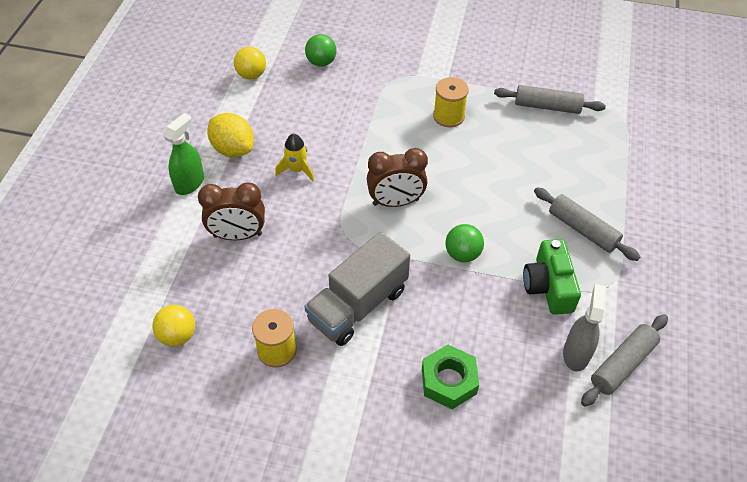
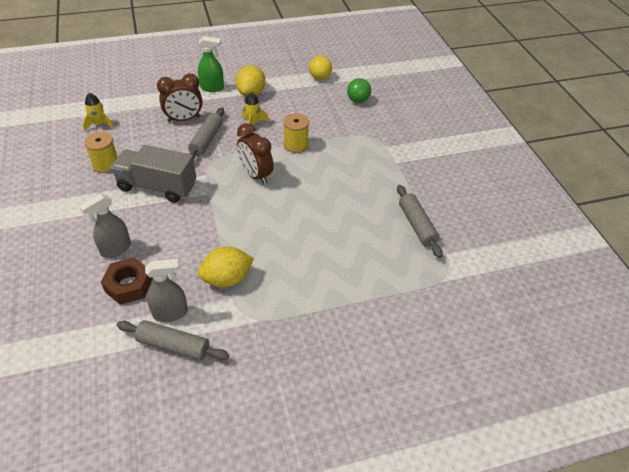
camera: 60 degrees right, 5 degrees down
yellow ball [152,305,195,346] -> yellow rocket [83,93,114,131]
brown clock [198,183,265,240] -> brown clock turned 75 degrees counterclockwise [157,74,203,122]
green nut [422,345,479,409] -> grey spray bottle [79,194,131,258]
yellow spool [433,77,469,127] -> yellow spool moved to [283,113,309,153]
green ball [446,224,484,262] -> none
green camera [523,239,581,315] -> yellow lemon [198,247,254,287]
grey rolling pin [534,187,640,261] -> grey rolling pin moved to [188,107,224,160]
none -> brown nut [101,257,153,305]

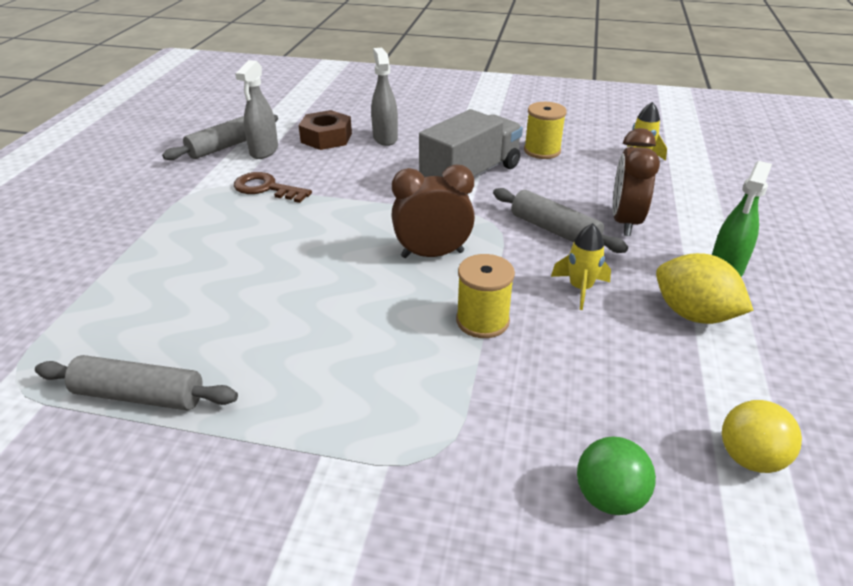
camera: 120 degrees right, 10 degrees down
yellow lemon [198,247,254,287] -> brown key [234,172,312,203]

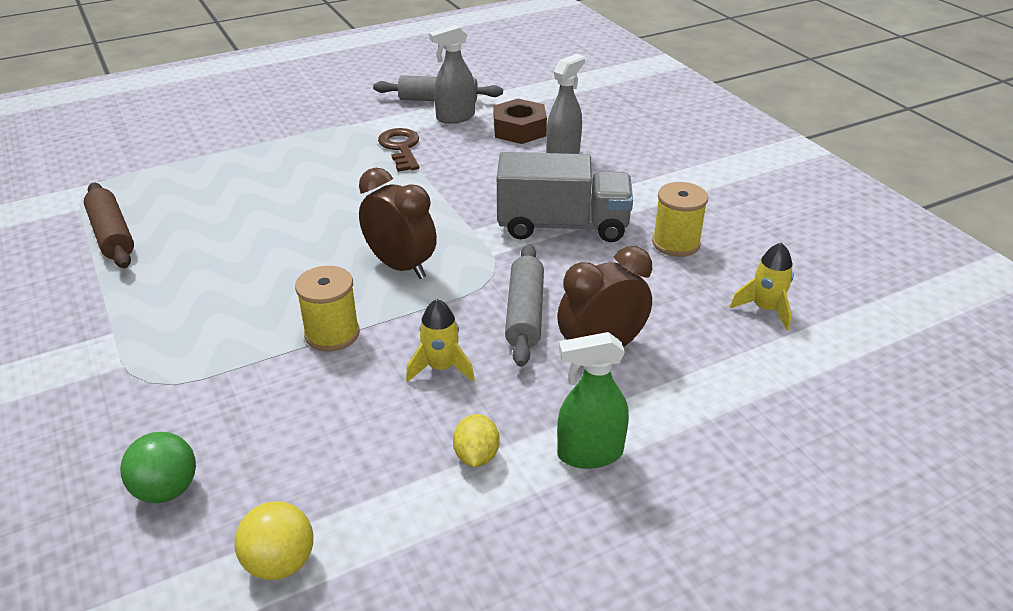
camera: 50 degrees right, 0 degrees up
grey rolling pin [35,355,238,411] -> brown rolling pin [84,183,134,268]
yellow lemon [656,253,754,324] -> yellow lemon [453,414,500,467], size x0.58

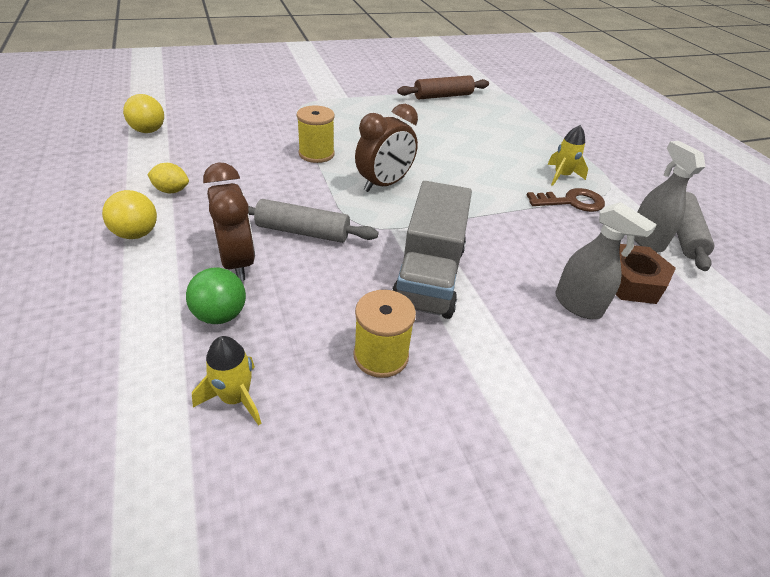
camera: 95 degrees right, 5 degrees up
green ball [120,432,196,503] -> green ball moved to [186,268,246,324]
yellow rocket [406,299,475,382] -> yellow rocket moved to [547,125,588,186]
green spray bottle [557,332,629,469] -> yellow ball [102,190,157,239]

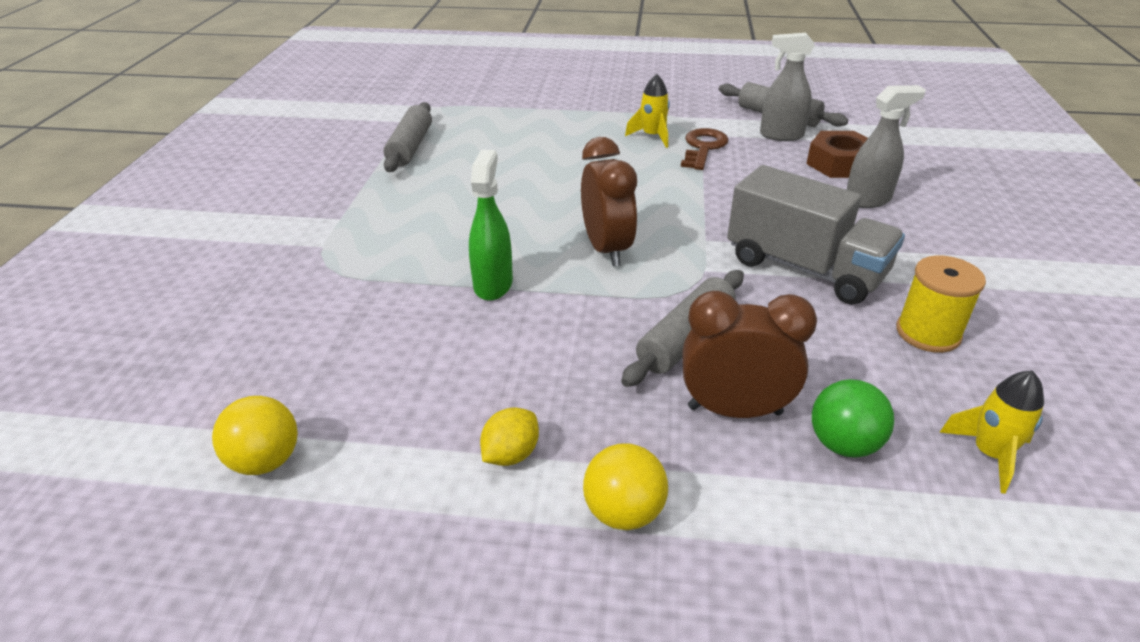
camera: 60 degrees left, 5 degrees down
yellow spool [297,105,335,163] -> green spray bottle [469,150,513,301]
brown rolling pin [397,75,489,99] -> grey rolling pin [384,102,432,172]

